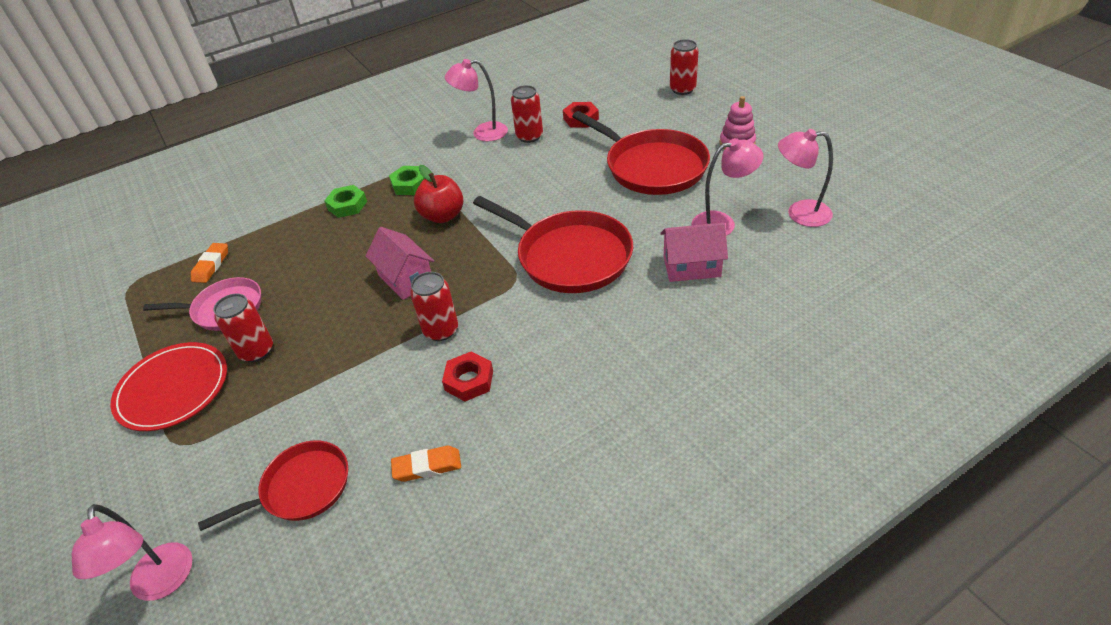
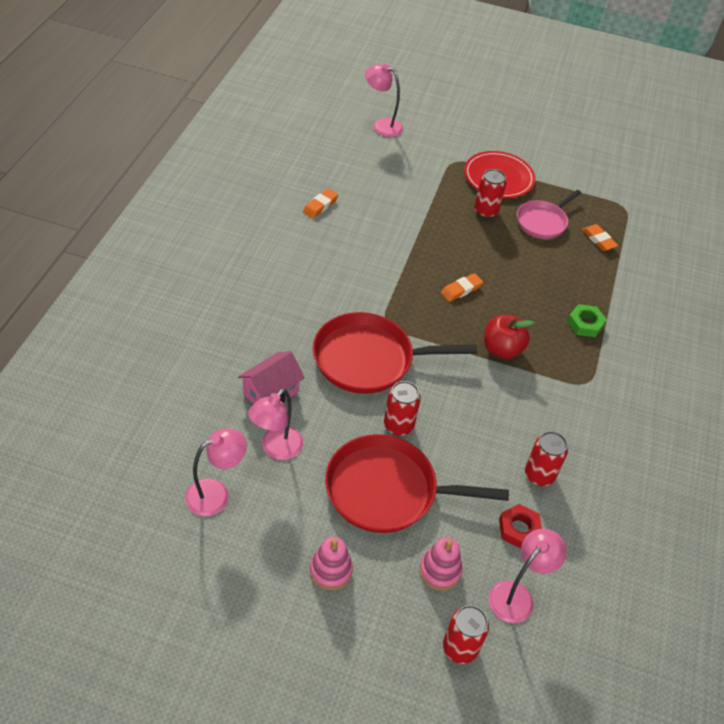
camera: 130 degrees right, 5 degrees up
red pan [198,440,348,531] -> none
pink house [366,227,434,300] -> orange eraser [441,273,483,302]
green nut [389,166,425,195] -> none
red can [410,272,458,341] -> red can moved to [384,381,421,436]
red nut [442,352,493,401] -> none
pink lamp [445,59,508,141] -> pink lamp moved to [488,529,567,623]
none -> pink stacking toy [419,537,462,590]

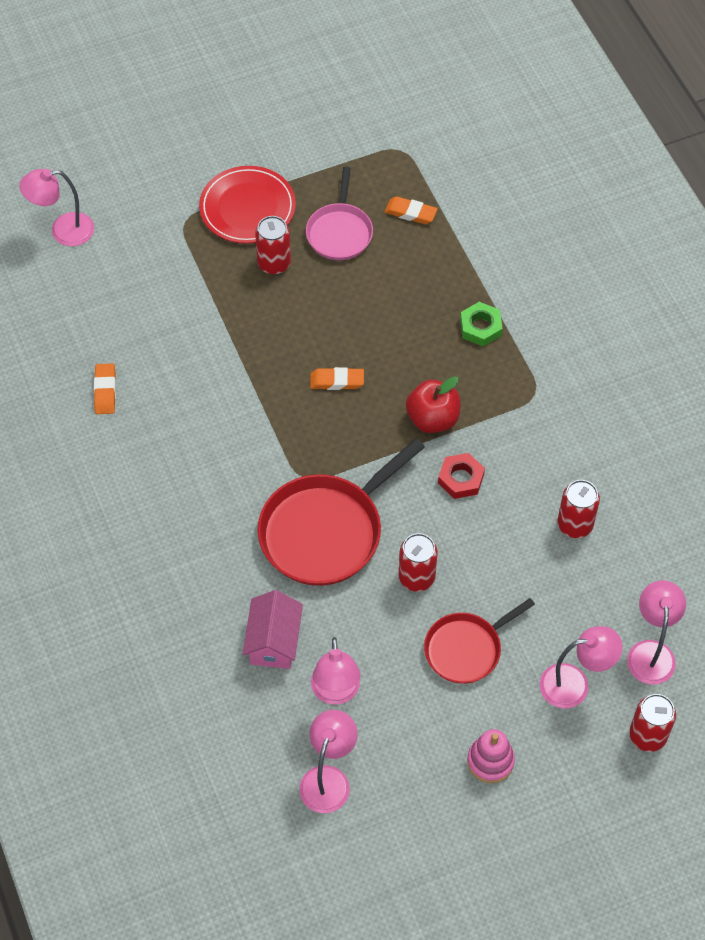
camera: 35 degrees left, 10 degrees up
red pan [325,434,509,533] -> red pan [424,598,535,684], size x0.60
pink stacking toy [419,537,462,590] -> pink lamp [539,626,623,708]
orange eraser [441,273,483,302] -> orange eraser turned 75 degrees clockwise [310,367,364,390]
red nut [499,504,542,549] -> red nut moved to [438,453,485,499]

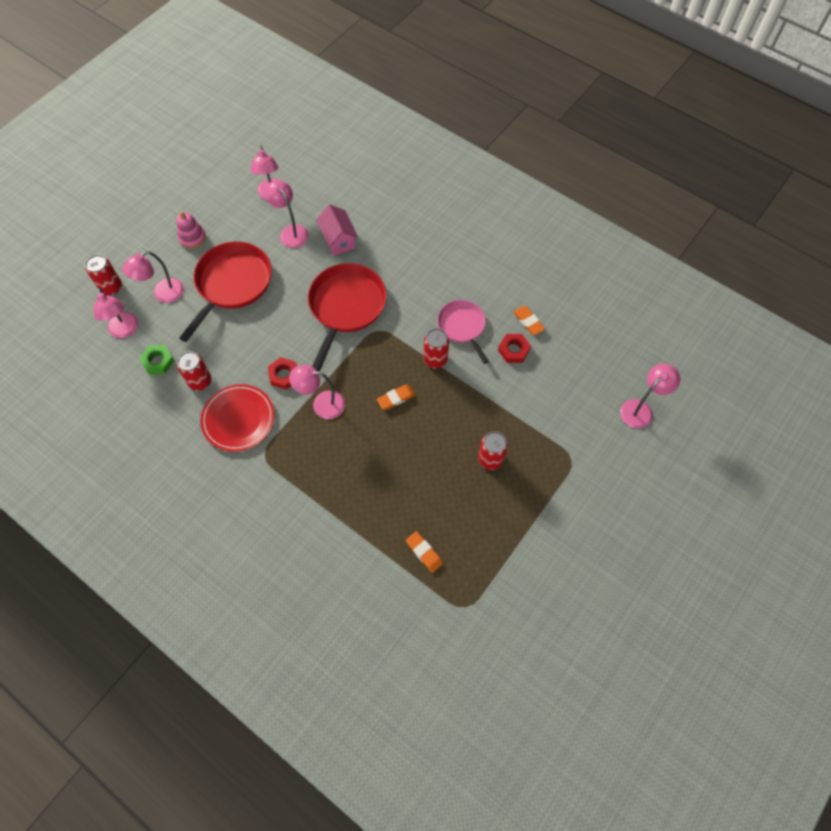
camera: 150 degrees right, 5 degrees up
red plate [199,166,296,244] -> red plate moved to [200,384,274,452]
pink pan [306,167,373,260] -> pink pan moved to [437,300,489,364]
orange eraser [384,196,438,224] -> orange eraser turned 60 degrees clockwise [406,531,443,573]
red can [399,533,438,592] -> red can moved to [424,329,449,368]
red apple [406,376,461,433] -> pink lamp [289,365,345,419]
red pan [424,598,535,684] -> red pan [179,242,272,342], size x1.66
green nut [460,302,503,346] -> green nut moved to [139,345,174,375]
none -> red nut [498,334,531,363]

